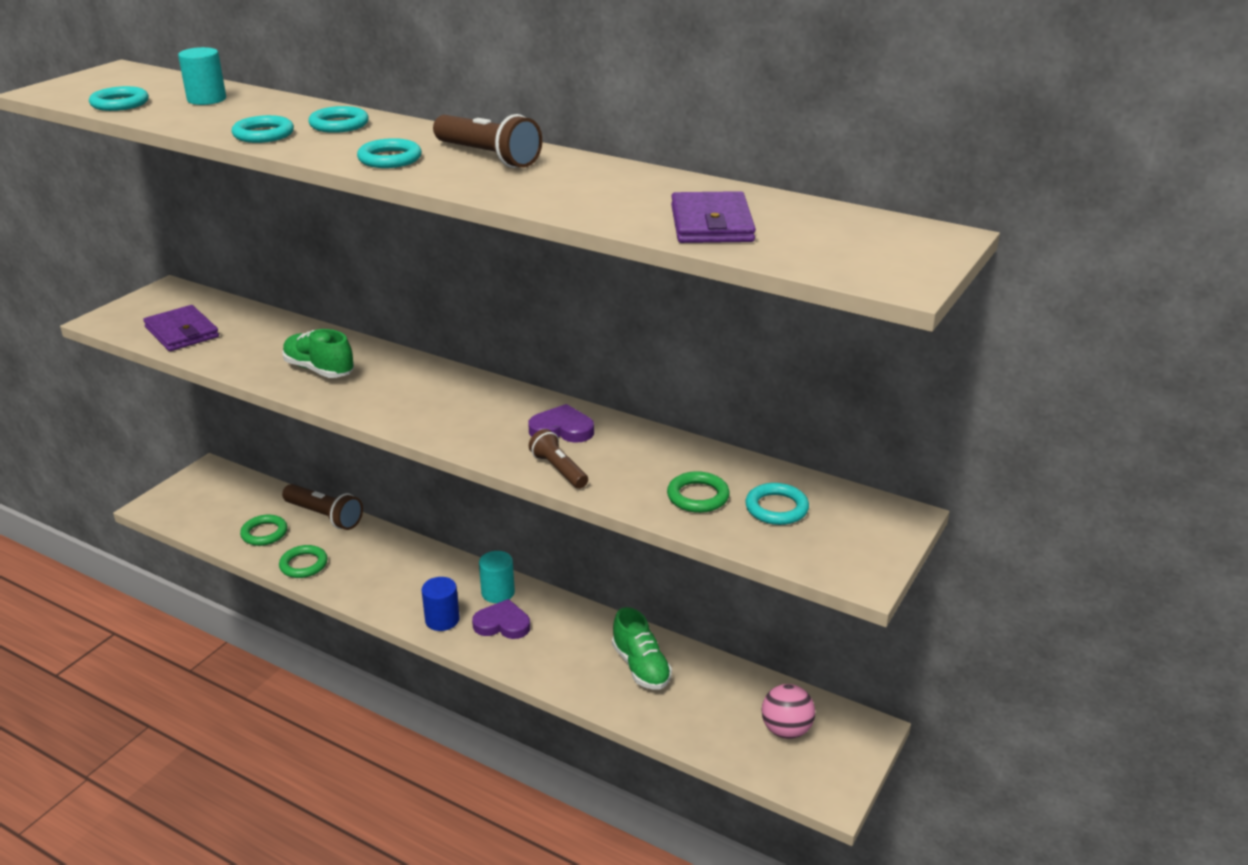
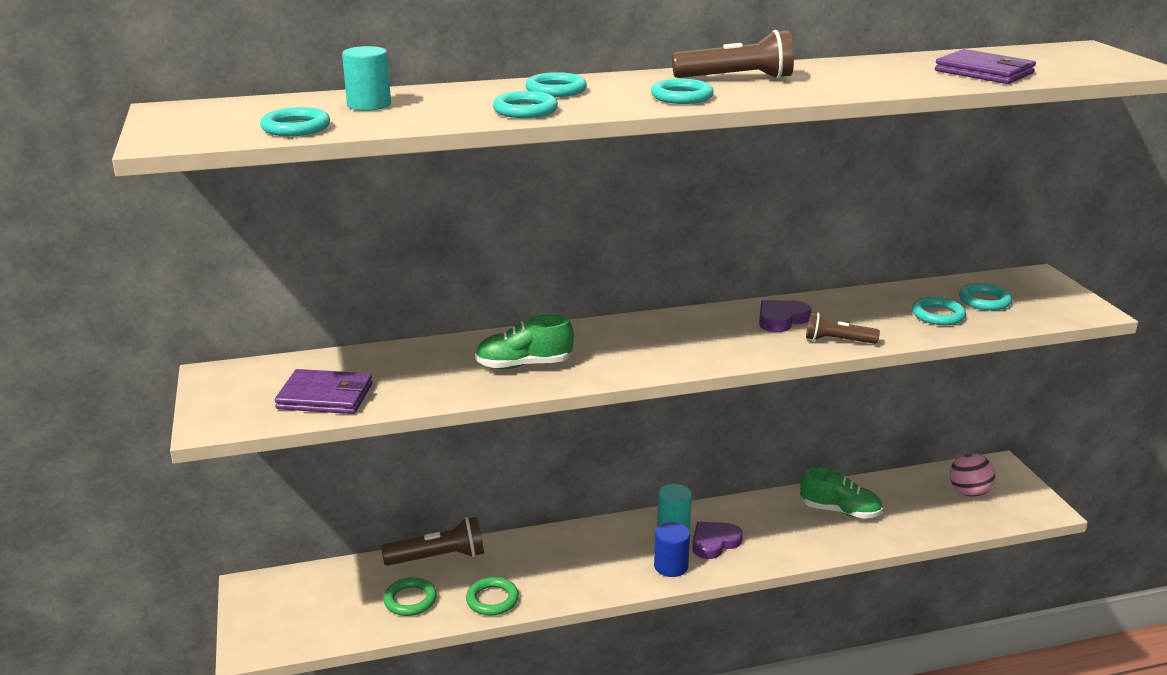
camera: 45 degrees left, 5 degrees down
green ring [667,471,730,513] -> turquoise ring [912,297,966,325]

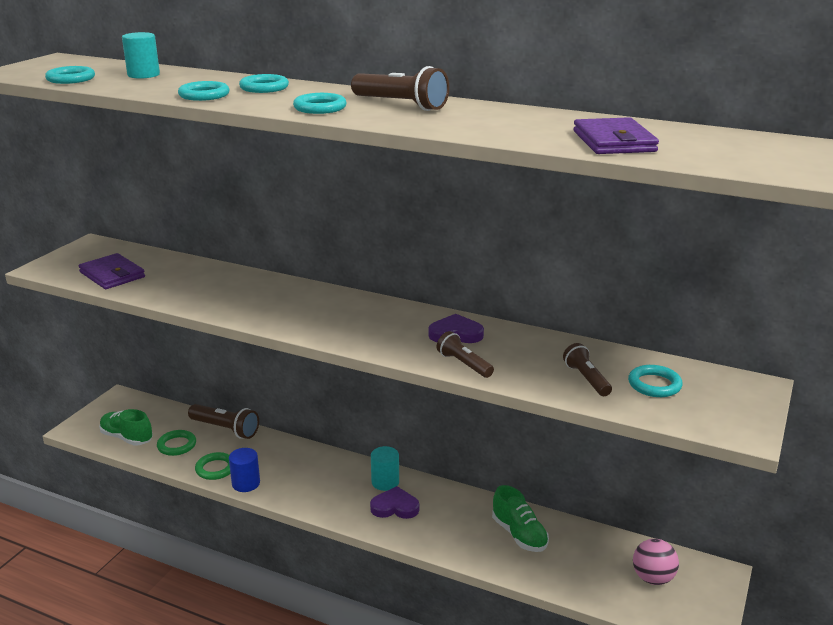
camera: 40 degrees right, 0 degrees up
green shoe [475,314,574,369] -> green shoe moved to [99,409,153,446]
blue cylinder [654,522,690,577] -> blue cylinder moved to [229,448,260,492]
turquoise ring [912,297,966,325] -> brown flashlight [563,343,612,396]

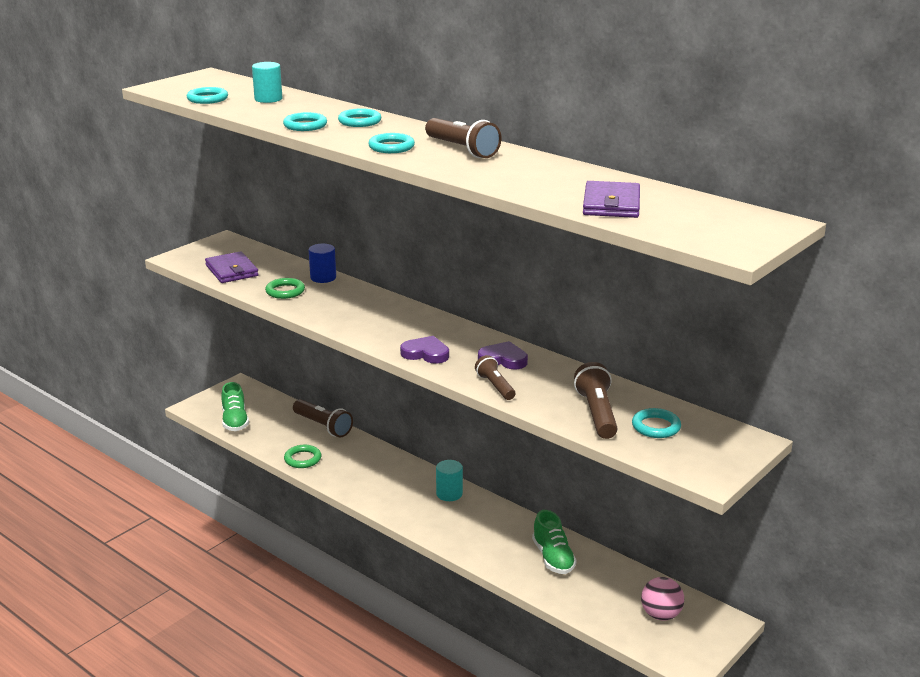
camera: 15 degrees right, 0 degrees up
green shoe [99,409,153,446] -> green shoe turned 150 degrees counterclockwise [221,382,249,431]
green ring [157,430,196,456] -> green ring moved to [265,278,305,299]
blue cylinder [229,448,260,492] -> blue cylinder moved to [309,244,336,283]
purple heart [370,486,419,519] -> purple heart moved to [400,336,449,364]
brown flashlight [563,343,612,396] -> brown flashlight [574,362,618,439], size x1.54

